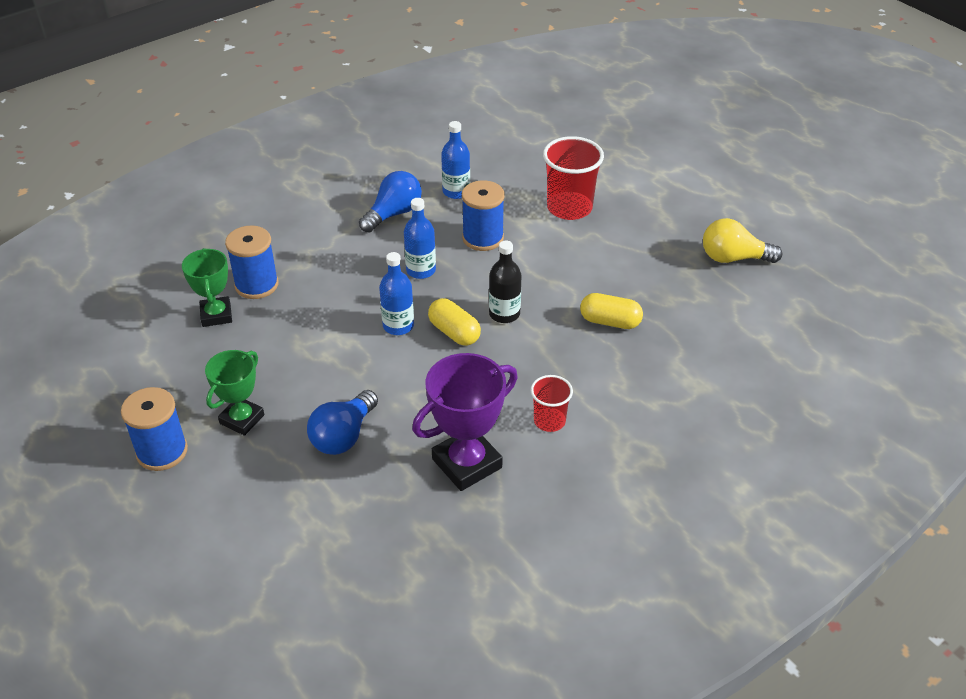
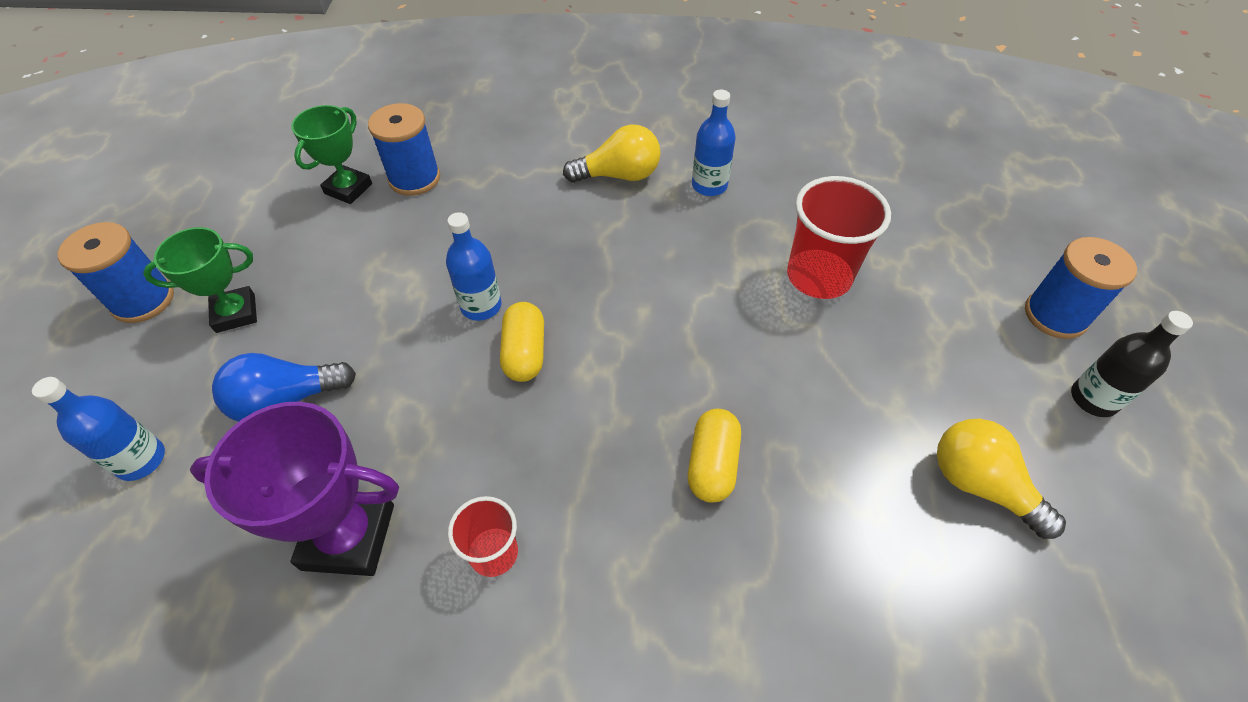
camera: 40 degrees right, 10 degrees up
blue light bulb [359,171,422,232] -> yellow light bulb [563,124,661,183]
blue bottle [404,198,436,279] -> blue bottle moved to [32,377,165,481]
blue spool [462,180,505,251] -> blue spool moved to [1025,237,1137,339]
black bottle [489,241,521,323] -> black bottle moved to [1071,311,1193,417]
yellow capsule [580,293,643,329] -> yellow capsule turned 45 degrees clockwise [688,409,741,503]

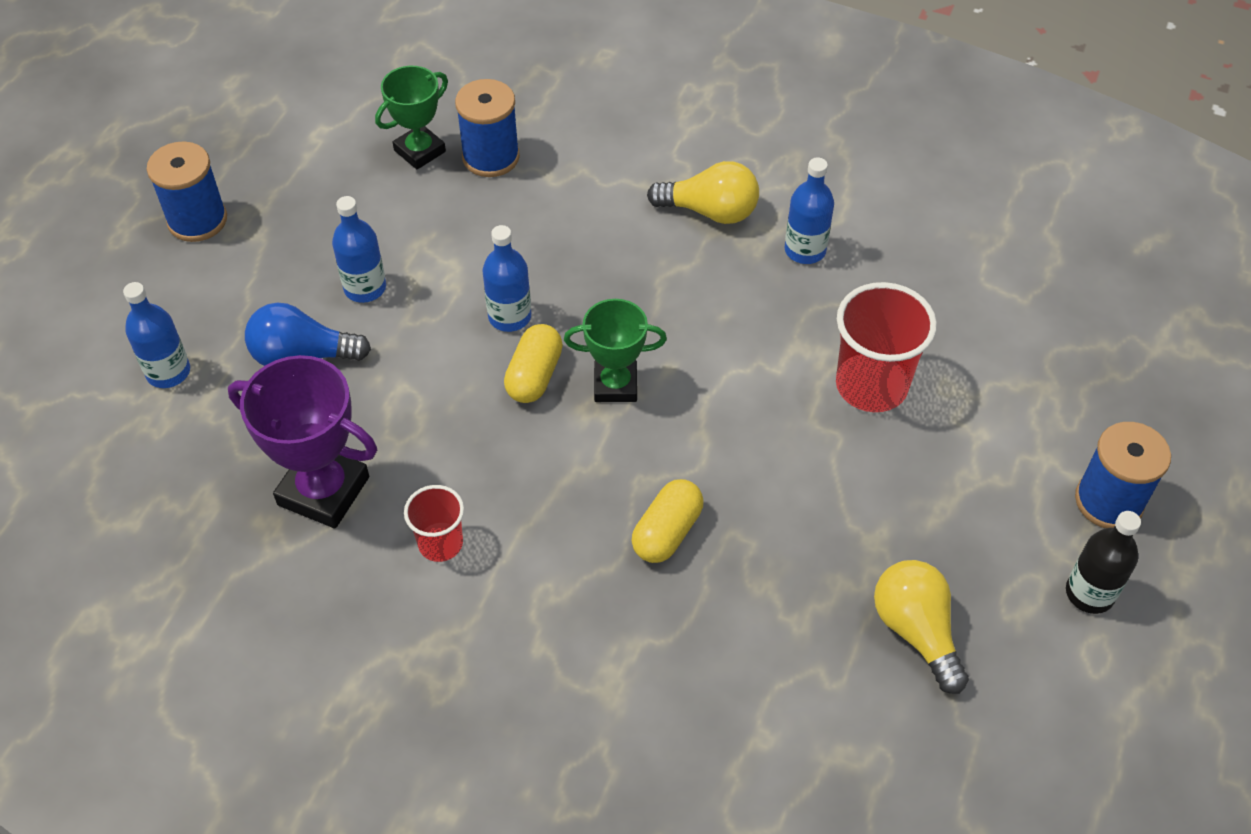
camera: 20 degrees right, 0 degrees up
green trophy [143,227,257,333] -> green trophy moved to [564,299,667,402]
none -> blue bottle [332,196,386,303]

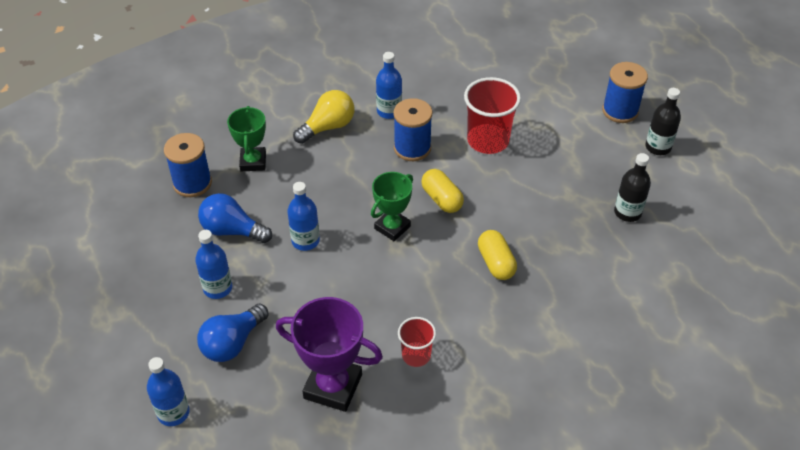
camera: 50 degrees left, 5 degrees down
blue spool [147,141,227,242] -> blue spool moved to [393,98,432,161]
purple trophy [228,355,377,528] -> purple trophy turned 45 degrees clockwise [276,297,383,412]
green trophy [375,66,448,170] -> green trophy moved to [227,106,266,171]
yellow capsule [504,324,563,403] -> yellow capsule moved to [421,169,464,213]
yellow light bulb [874,560,969,694] -> black bottle [614,153,651,222]
none -> blue light bulb [198,193,272,243]

